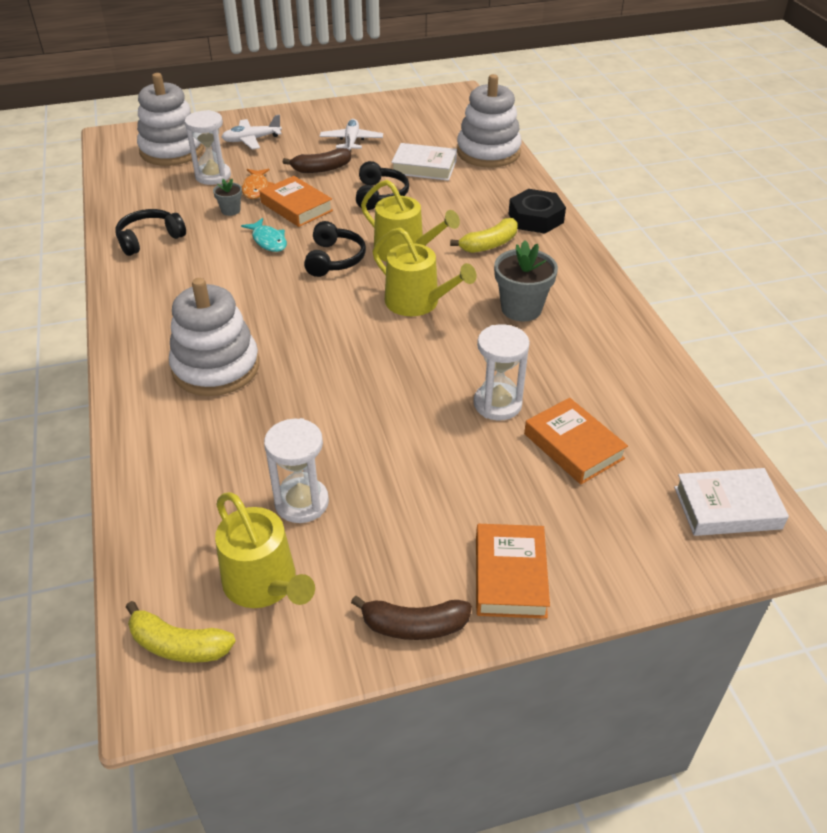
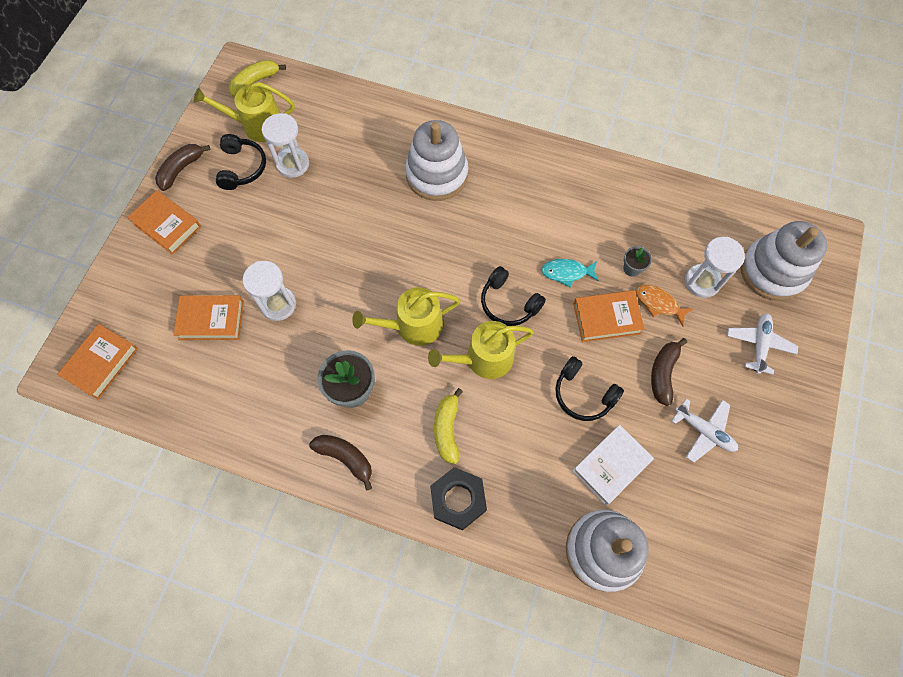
camera: 125 degrees right, 25 degrees up
black headphones [115,209,186,256] -> black headphones moved to [216,134,266,190]
white book [674,468,789,536] -> orange book [57,324,138,399]
none -> brown banana [309,435,372,490]

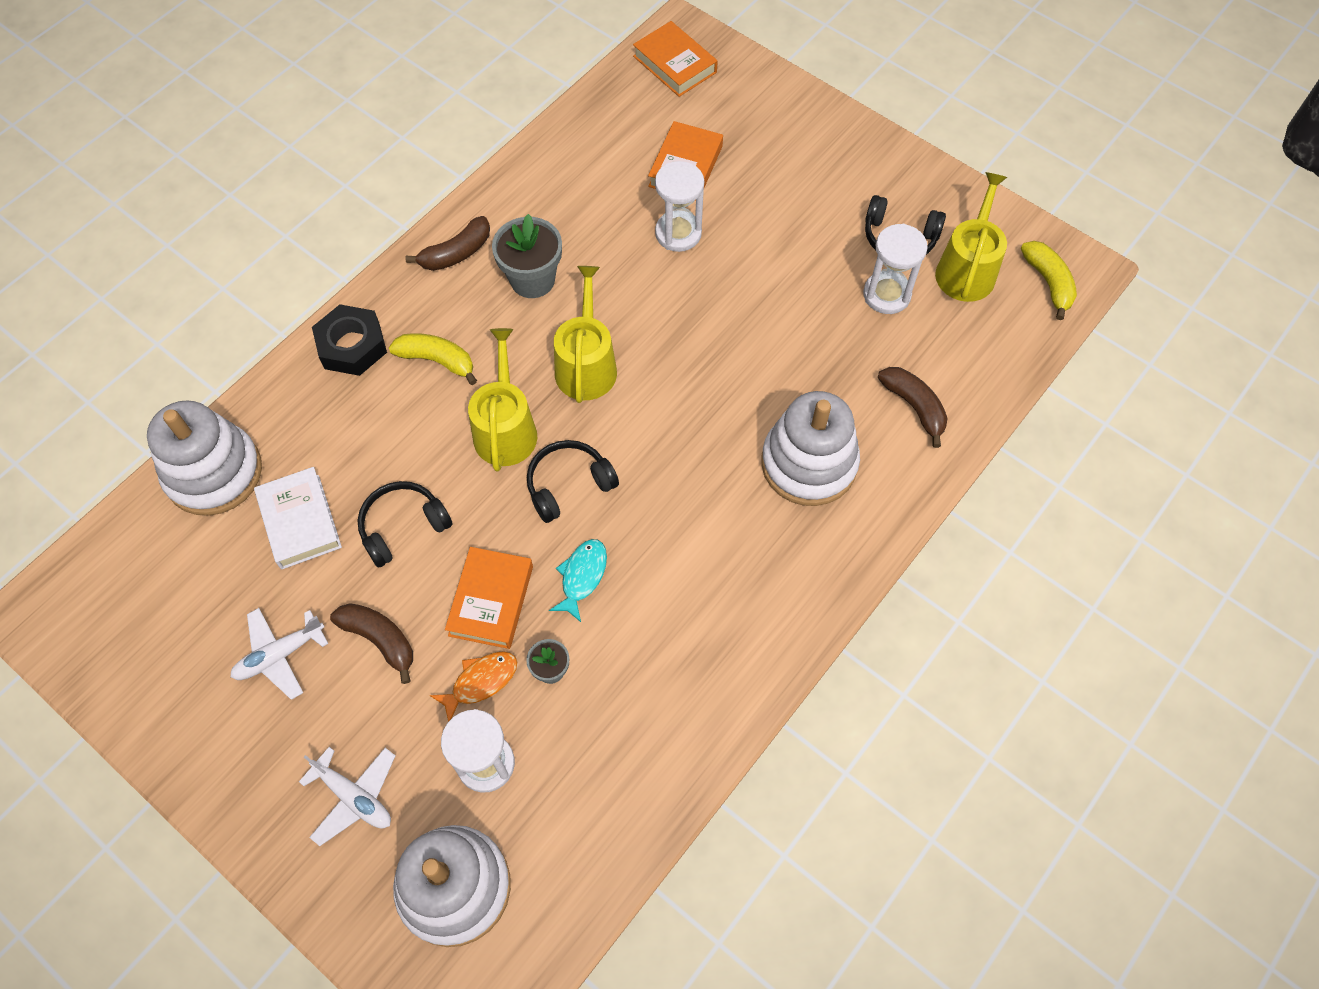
camera: 110 degrees right, 5 degrees down
orange book [127,190,201,255] -> none
brown banana [155,144,210,191] -> brown banana moved to [878,367,948,448]

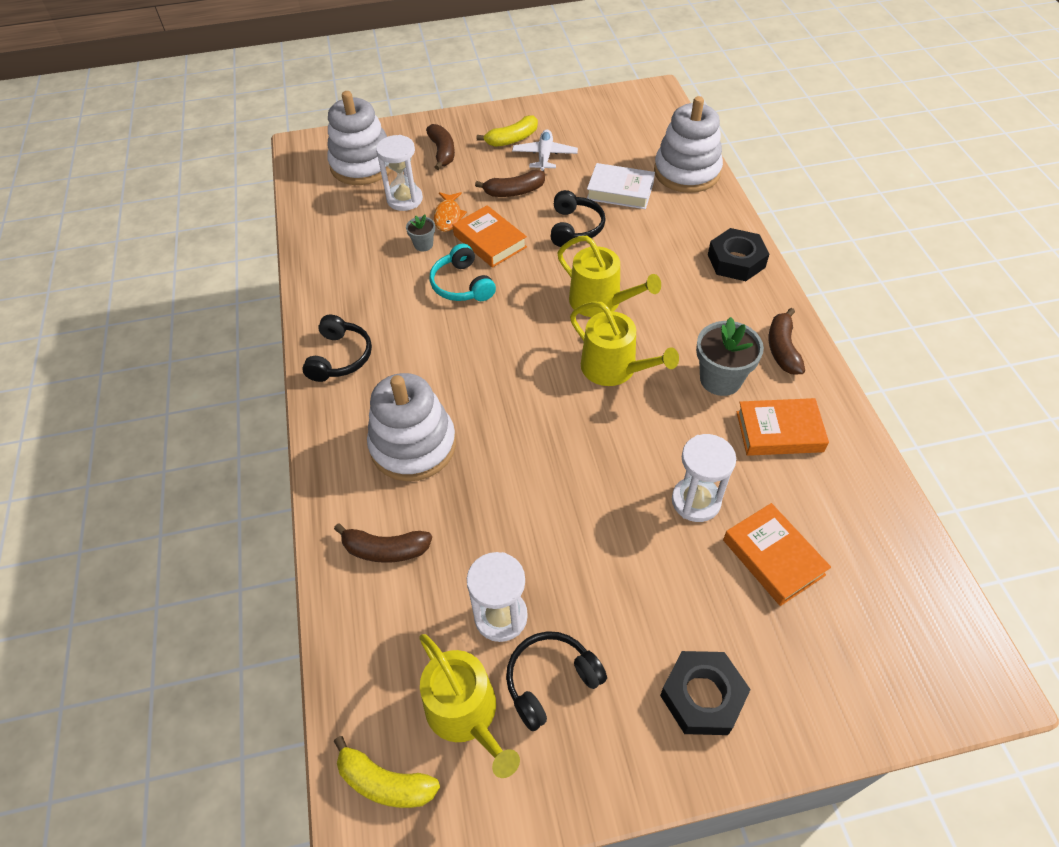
camera: 130 degrees right, 10 degrees down
white plane [299,747,395,846] -> brown banana [426,124,455,170]
yellow banana [389,333,477,385] -> yellow banana moved to [476,116,538,147]
black headphones [527,440,619,523] -> black headphones moved to [302,315,372,382]
turquoise fish [549,539,607,622] -> turquoise headphones [430,244,496,301]
orange book [633,21,718,97] -> orange book moved to [737,398,829,456]
none -> black nut [660,651,751,735]

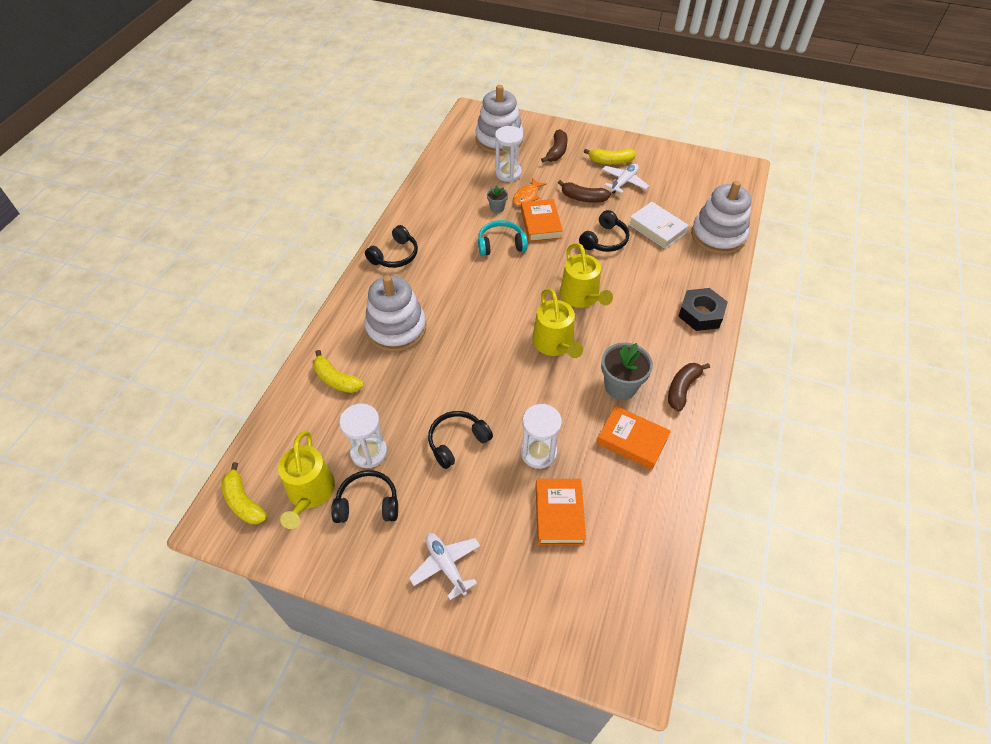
camera: 30 degrees right, 0 degrees up
brown banana [334,523,432,563] -> yellow banana [313,350,364,393]
turquoise headphones [430,244,496,301] -> turquoise headphones turned 75 degrees clockwise [478,220,528,256]
black nut [660,651,751,735] -> white plane [409,533,480,600]
none -> black headphones [428,411,493,469]

